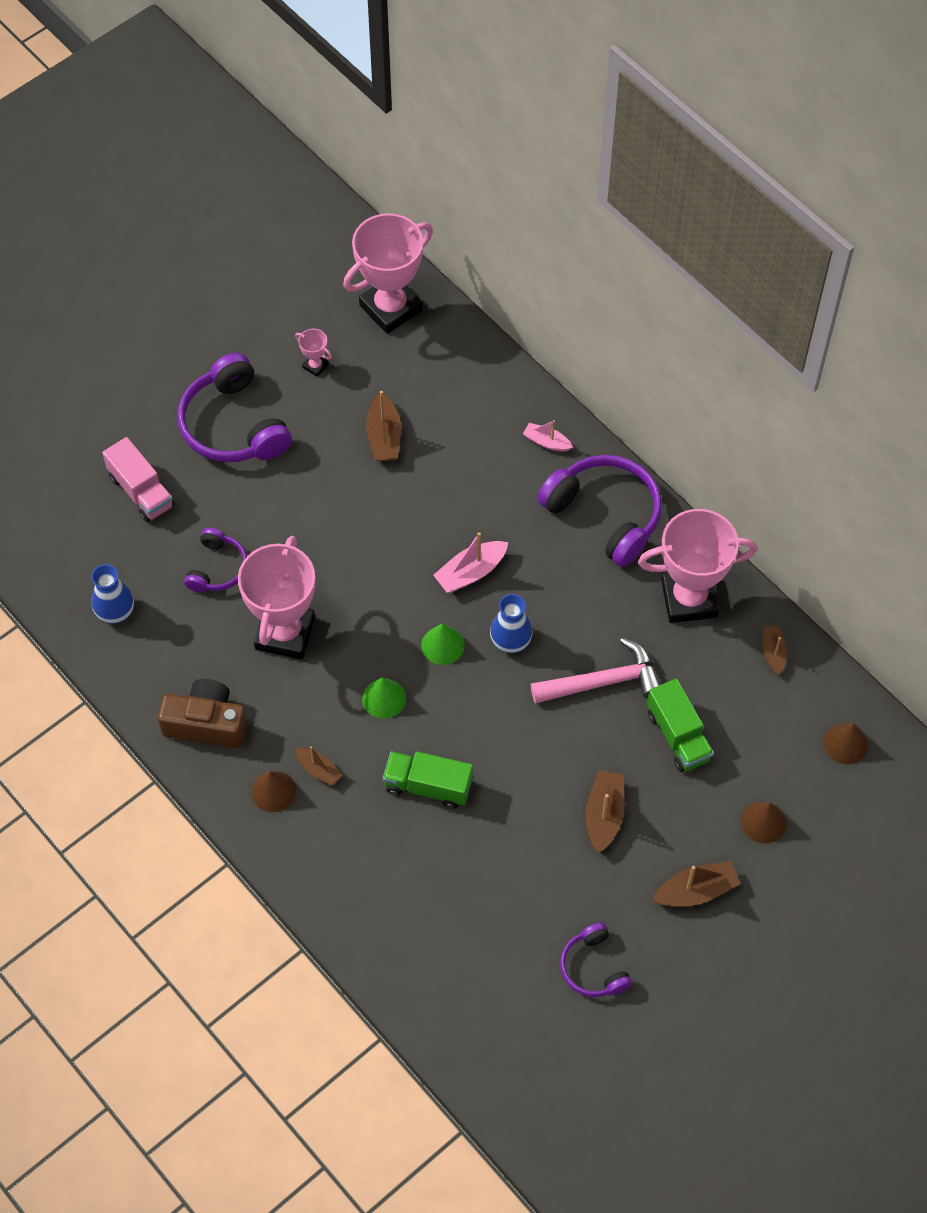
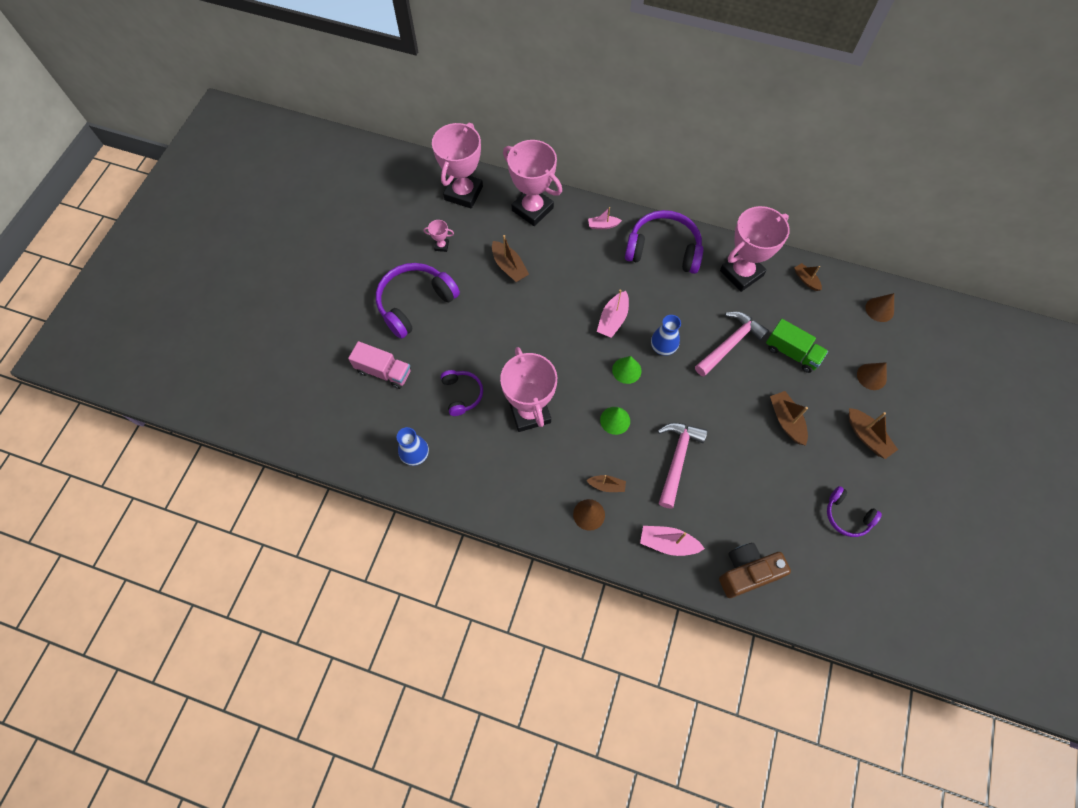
camera: 30 degrees left, 5 degrees up
brown camera [157,679,248,748] -> brown camera moved to [719,543,791,598]
purple headphones [178,353,292,462] -> purple headphones turned 105 degrees clockwise [376,263,460,339]
green truck [383,751,473,809] -> pink hammer [658,423,708,509]
brown boat [652,861,740,906] -> brown boat turned 105 degrees clockwise [849,408,898,459]
none -> pink trophy [503,140,562,226]
none -> pink boat [640,526,705,556]

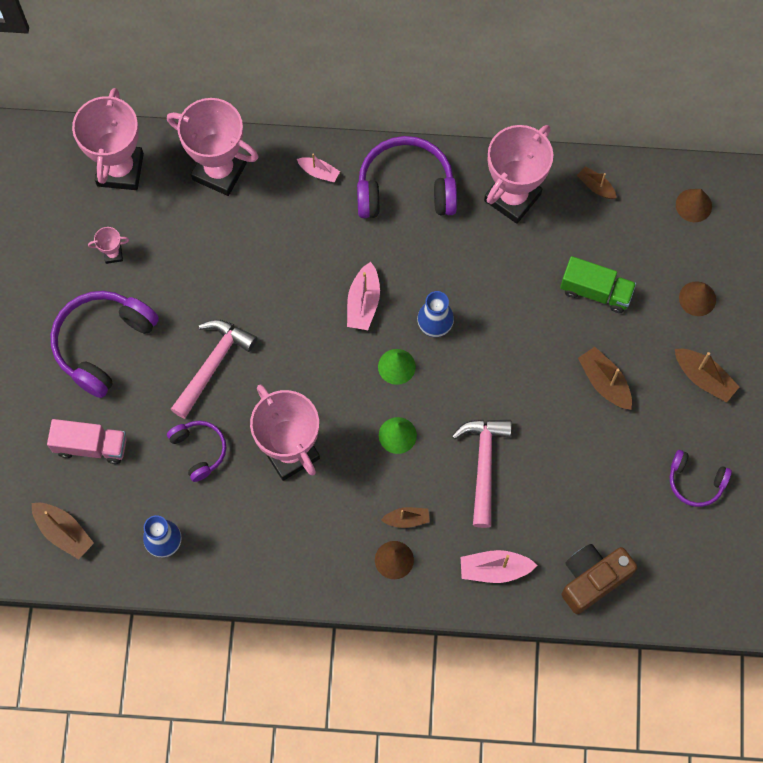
camera: 15 degrees left, 5 degrees up
brown boat [492,235,529,282] -> brown boat moved to [32,503,94,559]
pink boat [588,207,622,229] -> pink boat turned 135 degrees counterclockwise [297,153,340,182]
pink hammer [695,312,769,377] -> pink hammer moved to [171,319,257,419]

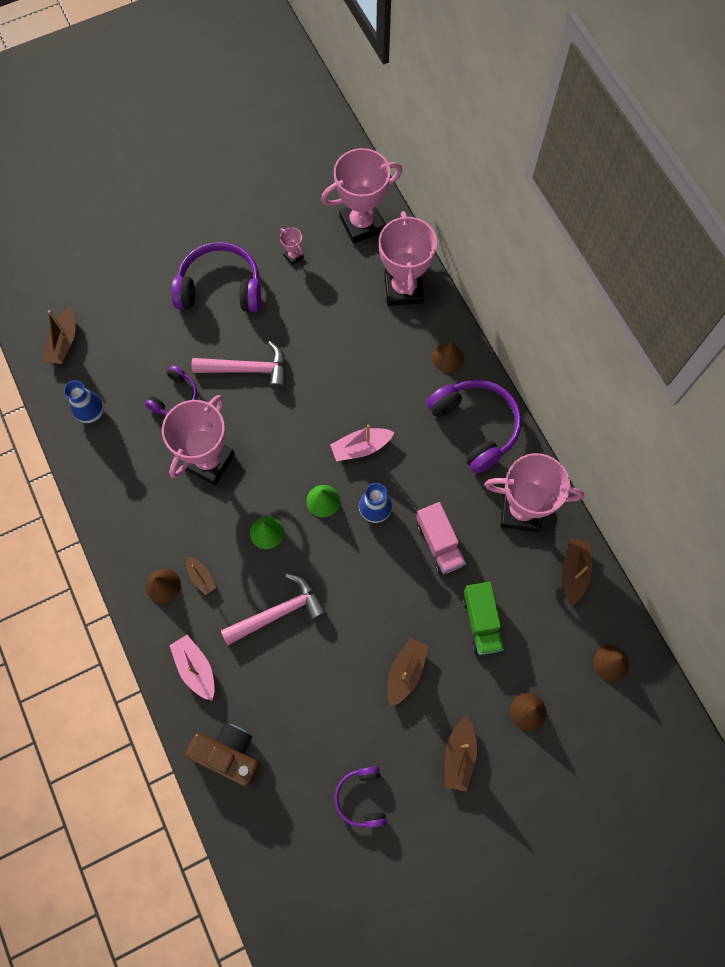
camera: 60 degrees right, 0 degrees up
pink truck [47,419,127,464] -> pink truck moved to [416,502,466,574]
pink boat [297,153,340,182] -> brown cone [432,341,464,372]
brown boat [577,166,617,199] -> brown boat [562,538,592,606], size x1.56

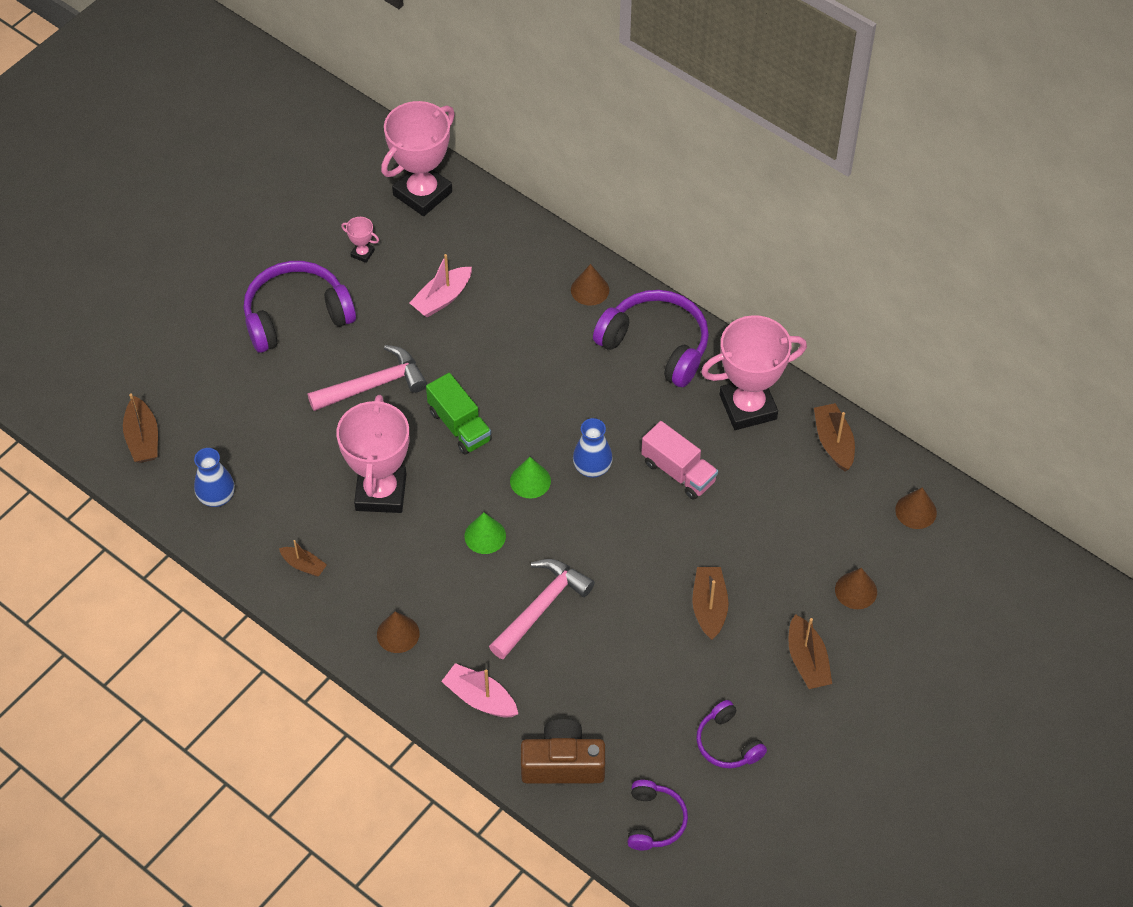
camera: 25 degrees left, 15 degrees down
purple headphones [145,365,198,415] -> purple headphones moved to [627,780,688,850]
brown boat [186,557,216,595] -> brown boat moved to [279,540,327,577]
pink boat [330,425,394,461] -> pink boat moved to [409,254,472,318]
pink trophy [379,211,437,306] -> none
green truck [462,582,504,655] -> green truck moved to [426,373,492,455]

